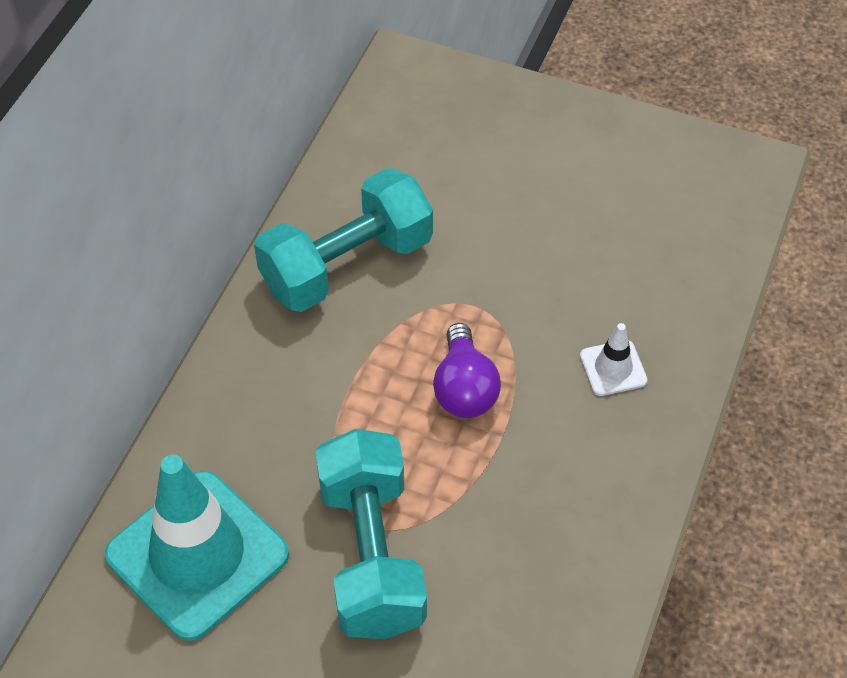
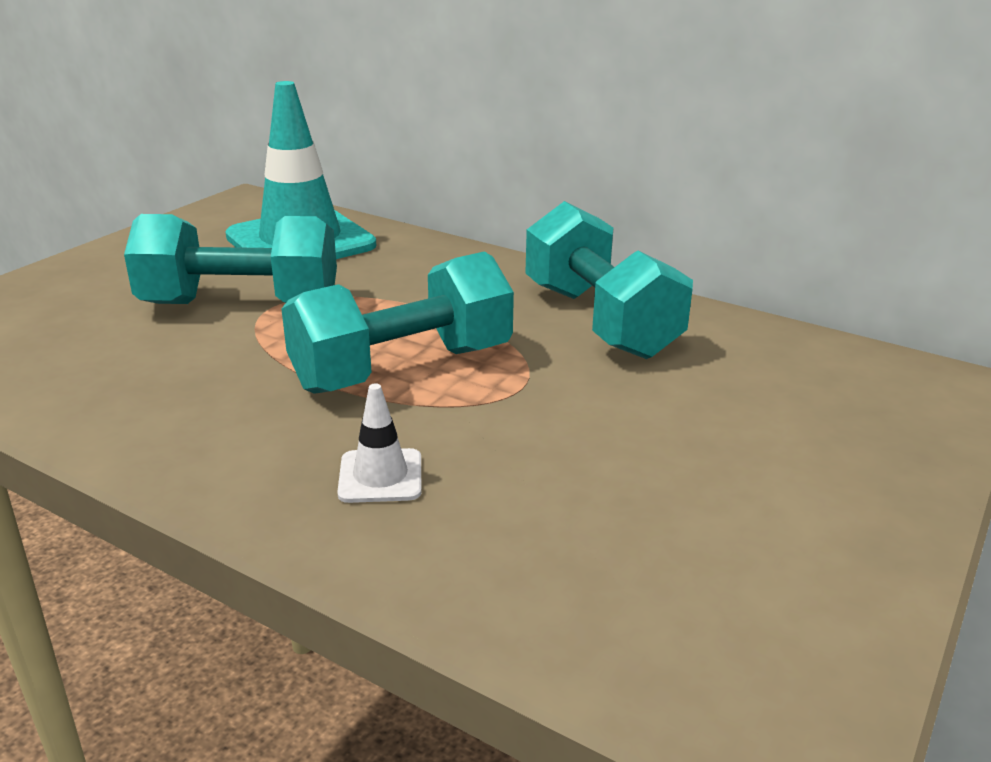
camera: 100 degrees right, 25 degrees down
purple light bulb [433,323,501,418] -> turquoise dumbbell [281,251,514,394]

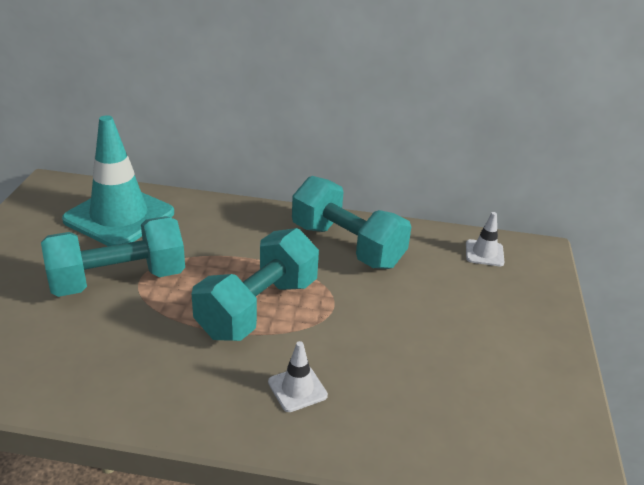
camera: 25 degrees left, 5 degrees up
none -> white traffic cone [466,212,505,266]

